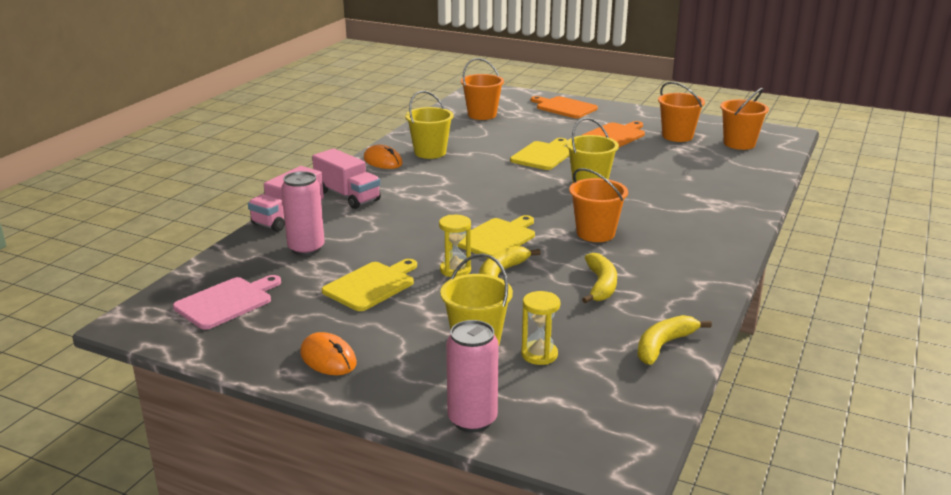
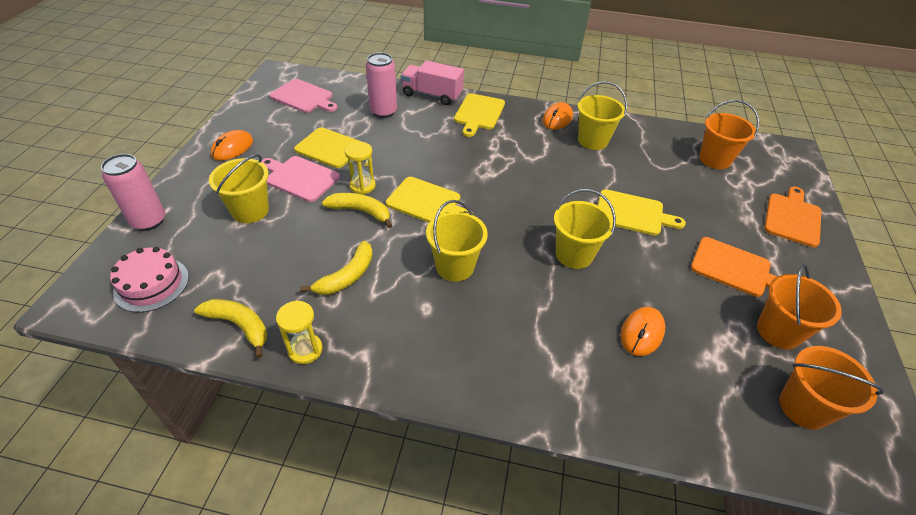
camera: 75 degrees right, 20 degrees up
pink truck [312,148,381,209] -> yellow cutting board [454,93,505,137]
yellow hourglass [521,291,560,365] -> yellow hourglass moved to [276,300,323,364]
orange bucket [569,168,628,242] -> yellow bucket [426,200,488,281]
yellow banana [582,253,617,304] -> yellow banana turned 45 degrees counterclockwise [300,241,373,295]
none -> pink cake [110,247,189,312]
none -> pink cutting board [261,156,340,202]
none -> orange mouse [620,307,665,356]

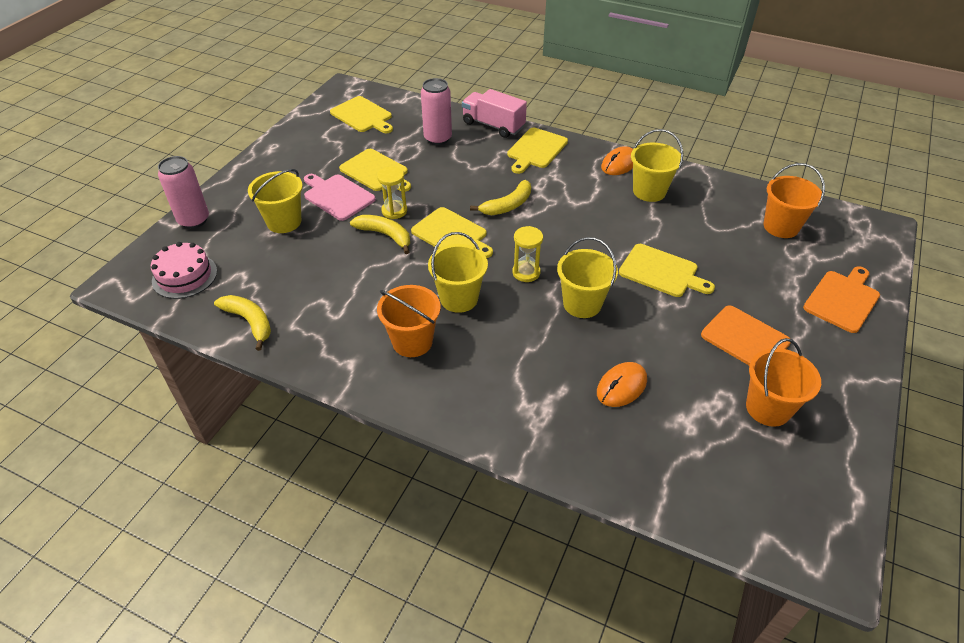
camera: 15 degrees right, 0 degrees up
orange mouse [210,130,253,161] -> none
pink cutting board [270,79,337,113] -> yellow cutting board [330,96,393,133]
yellow hourglass [276,300,323,364] -> yellow hourglass moved to [512,226,543,282]
yellow banana [300,241,373,295] -> yellow banana moved to [470,180,531,215]
orange bucket [779,346,884,430] -> orange bucket moved to [377,285,441,357]

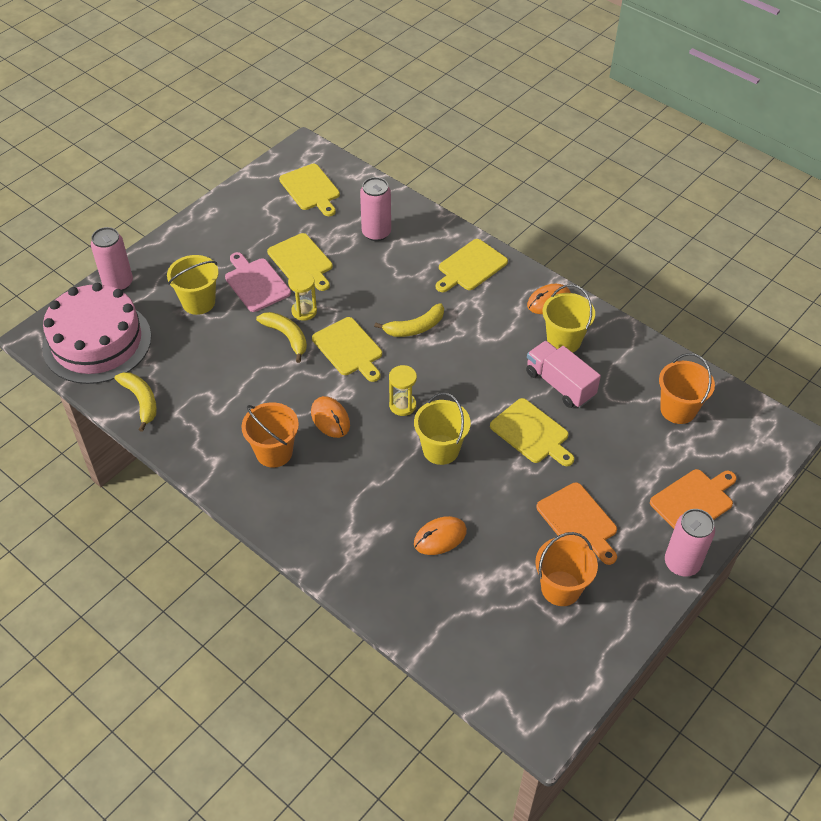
camera: 15 degrees right, 5 degrees up
pink cake [151,242,217,299] -> pink cake [42,283,151,384], size x1.85
yellow bucket [428,232,488,313] -> orange mouse [311,396,350,438]
pink truck [462,89,527,138] -> pink truck moved to [526,341,601,408]
none -> pink can [665,509,715,577]

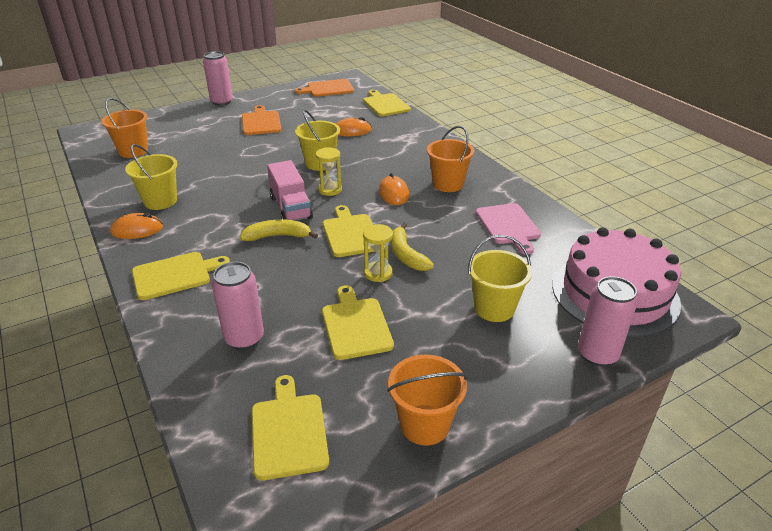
camera: 160 degrees left, 15 degrees down
yellow banana [115,372,157,432] -> none
pink cutting board [225,252,291,312] -> pink cutting board moved to [476,203,541,255]
yellow cutting board [490,398,574,466] -> yellow cutting board moved to [363,90,411,116]
pink truck [526,341,601,408] -> pink truck moved to [267,160,313,221]
orange bucket [535,532,598,606] -> orange bucket moved to [387,354,468,446]
orange cutting board [650,469,737,529] -> orange cutting board moved to [295,79,354,97]

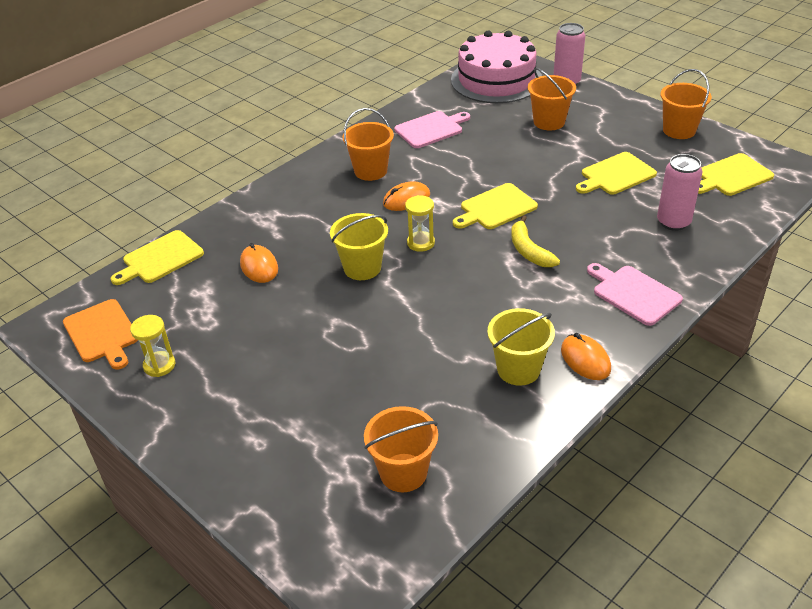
camera: 105 degrees left, 5 degrees up
yellow cutting board [132,252,230,300] -> pink cutting board [587,263,683,326]
pink can [203,51,233,106] -> none
orange cutting board [242,105,281,135] -> none
pink truck [267,160,313,221] -> none
yellow hourglass [363,224,393,282] -> yellow hourglass moved to [130,315,175,377]
yellow banana [391,223,434,271] -> none
yellow bucket [468,235,532,322] -> orange bucket [528,68,576,130]

